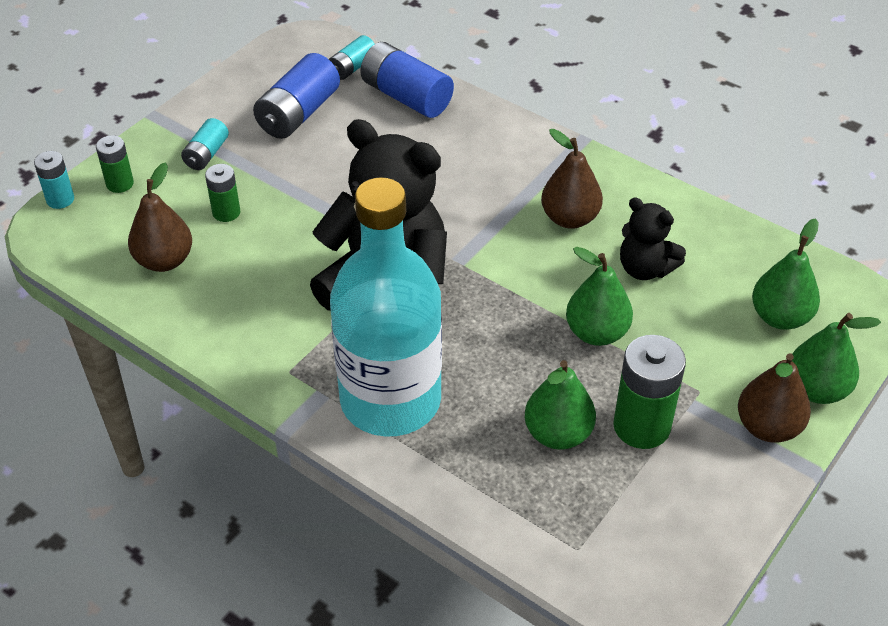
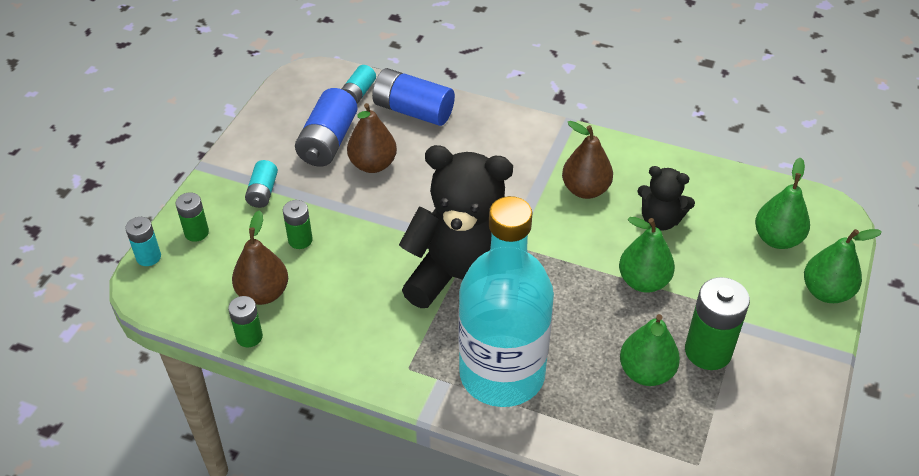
camera: 15 degrees left, 0 degrees up
brown pear [738,353,811,443] -> brown pear moved to [347,103,397,173]
none -> green battery [228,296,263,347]

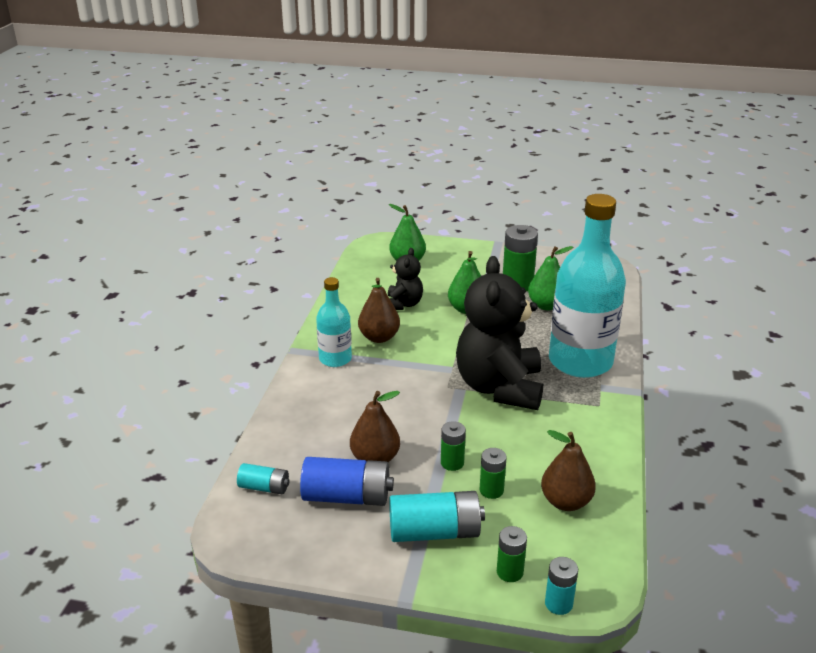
camera: 100 degrees left, 15 degrees down
green battery [228,296,263,347] -> green battery moved to [441,421,466,471]
turquoise battery [245,160,278,208] -> turquoise battery [389,491,485,542], size x1.76
blue battery [372,68,455,126] -> none
green pear [804,229,882,303] -> none
none -> turquoise bottle [316,277,352,367]

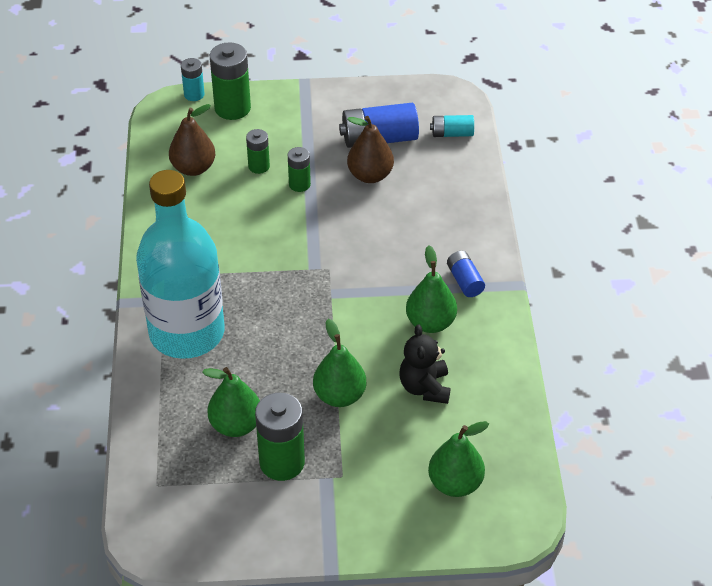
camera: 165 degrees right, 15 degrees up
turquoise bottle [316,277,352,367] -> blue battery [447,251,485,297]
brown pear [358,278,400,343] -> green pear [406,245,457,333]
turquoise battery [389,491,485,542] -> none
black teddy bear [456,256,543,410] -> none
green battery [497,526,527,582] -> green battery [210,42,251,120], size x1.76

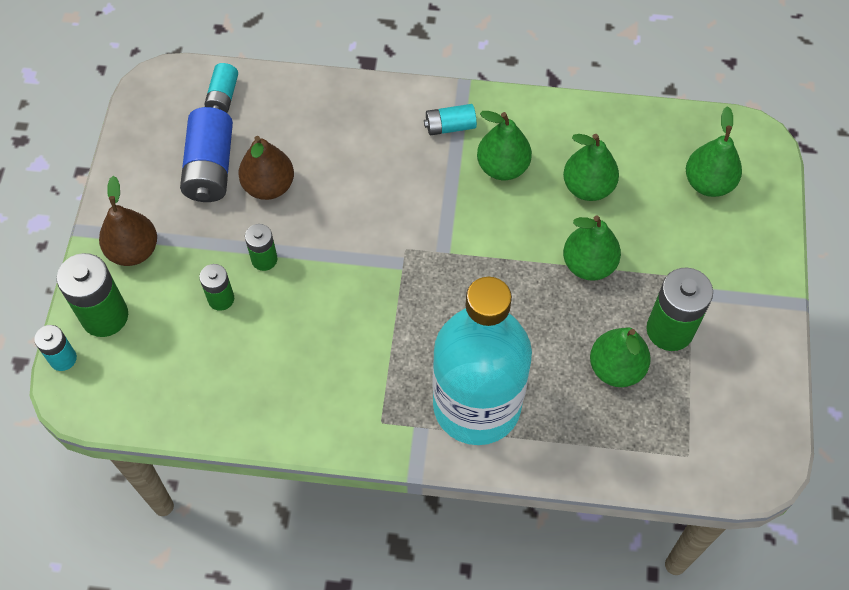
camera: 80 degrees left, 15 degrees up
brown pear [169,104,215,176] -> brown pear moved to [99,176,157,266]
black teddy bear [399,324,451,404] -> green pear [563,134,619,201]
blue battery [447,251,485,297] -> turquoise battery [424,104,477,135]

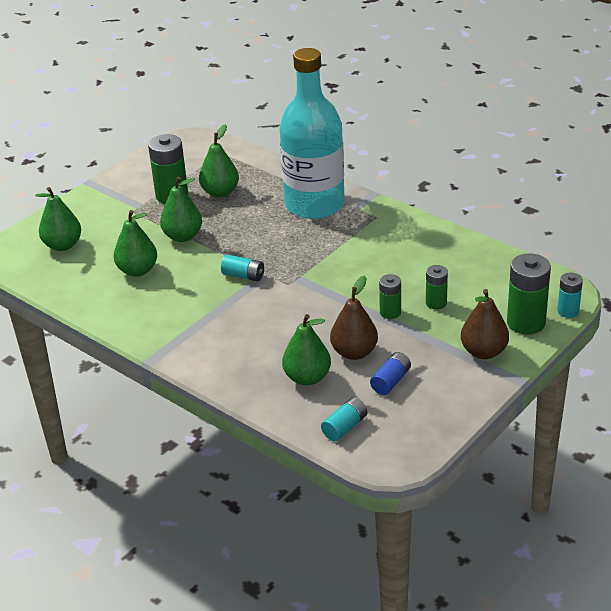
camera: 145 degrees left, 25 degrees down
blue battery [180,107,233,202] -> blue battery [370,352,411,395], size x0.57
turquoise battery [424,104,477,135] -> turquoise battery moved to [221,254,264,282]
green pear [477,111,532,180] -> green pear moved to [282,314,331,385]

